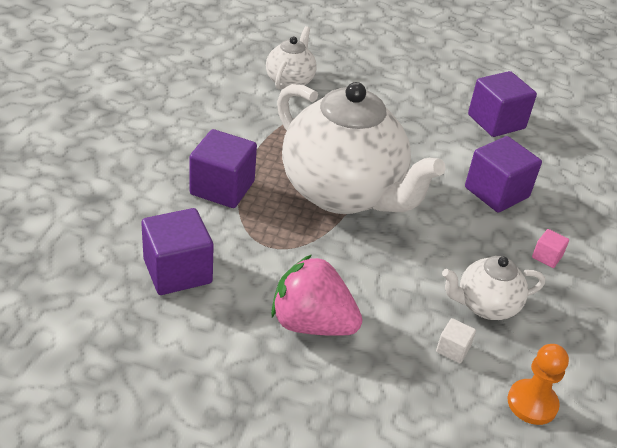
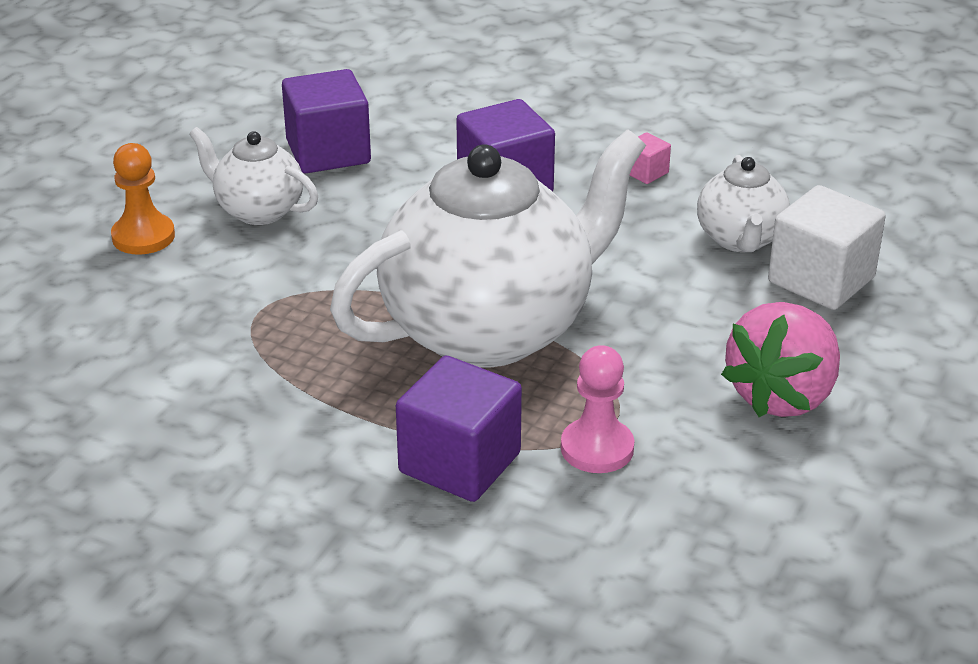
camera: 75 degrees left, 5 degrees down
purple cube [141,208,214,295] -> none
white teapot [266,26,316,89] -> white teapot moved to [189,127,318,225]
white cube [436,318,476,363] -> white cube [768,185,886,310], size x2.15
orange pawn [507,344,569,425] -> orange pawn moved to [111,143,175,255]
none -> pink pawn [561,345,634,473]

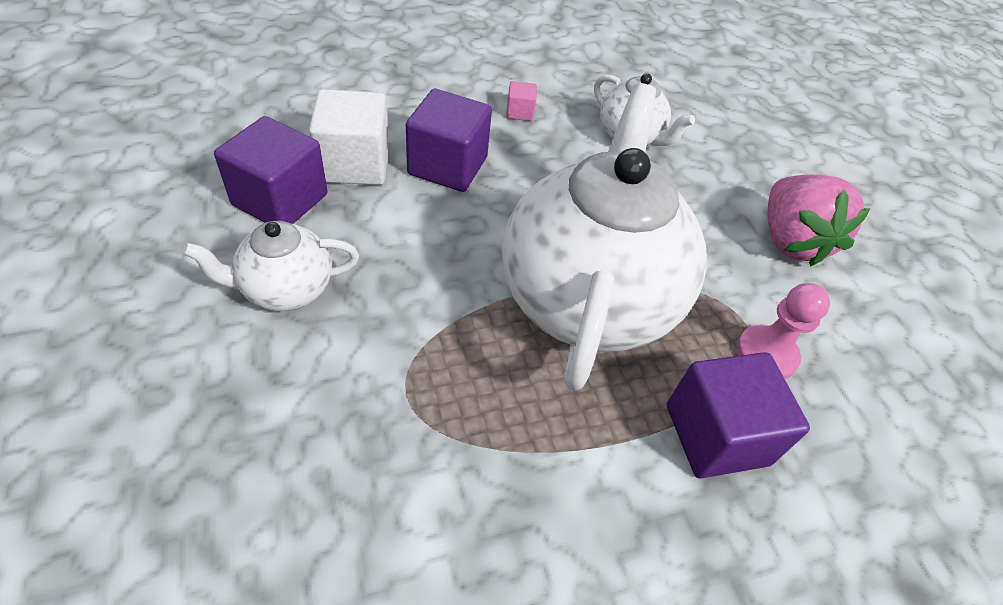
camera: 50 degrees left, 15 degrees up
orange pawn [111,143,175,255] -> none
white cube [768,185,886,310] -> white cube moved to [309,89,389,185]

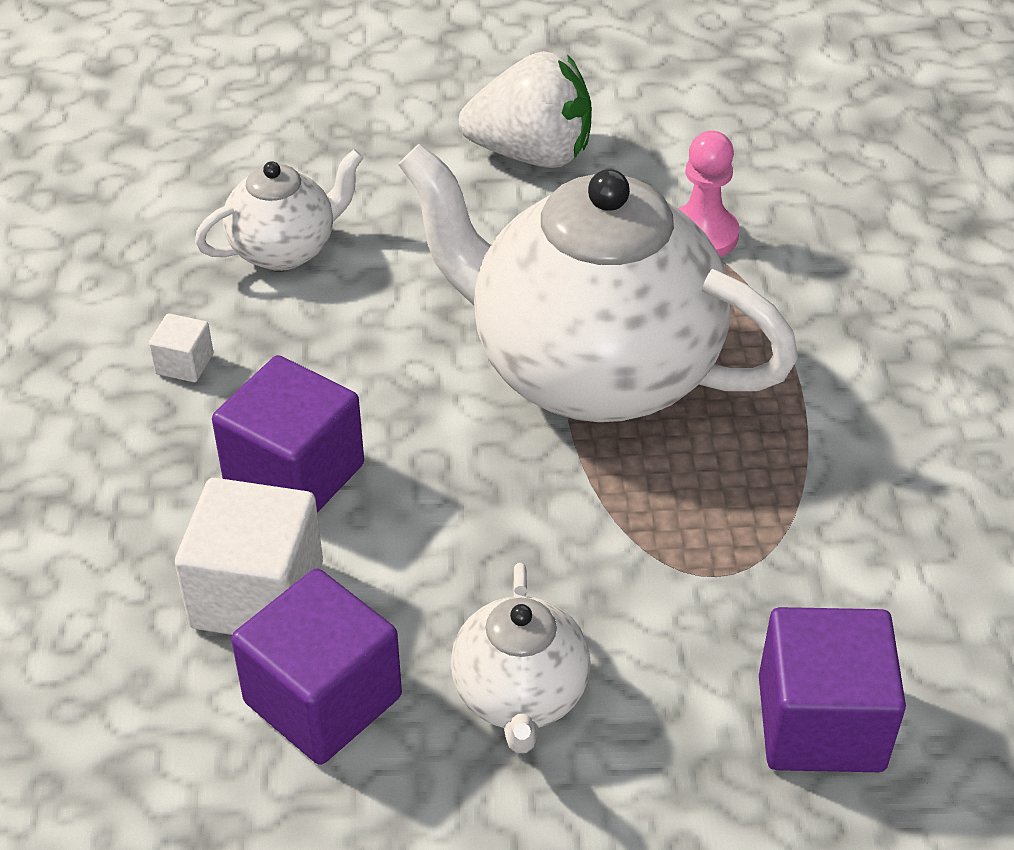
camera: 70 degrees left, 5 degrees down
pink cube [506,81,537,121] -> white cube [149,313,213,382]
purple cube [667,352,810,478] -> purple cube moved to [759,607,906,772]
pink strawberry [768,174,871,267] -> white strawberry [459,51,592,168]

